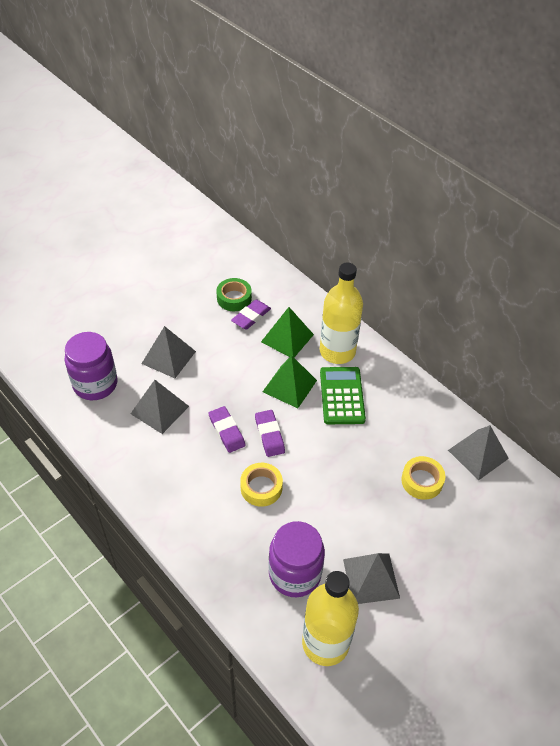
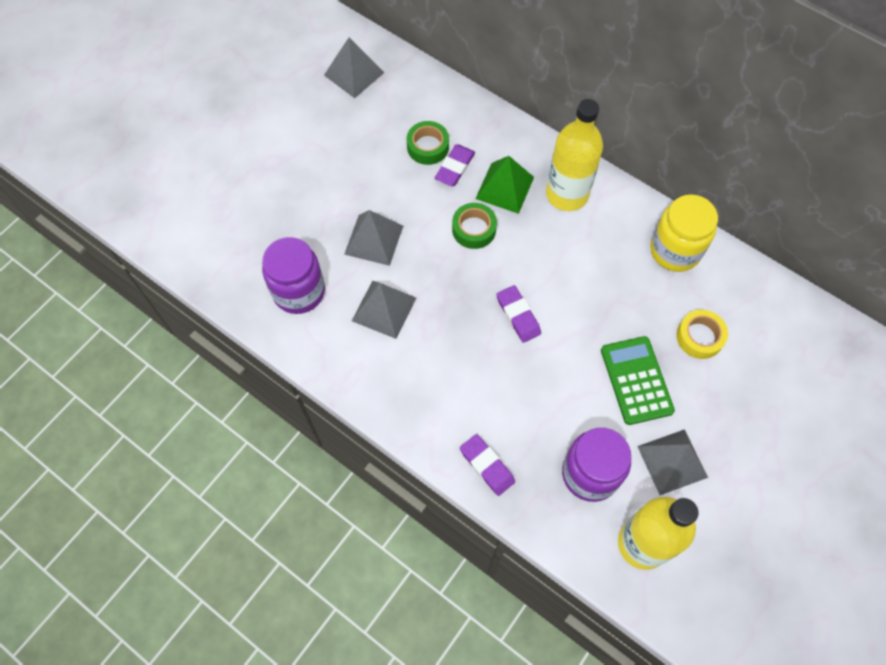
camera: 10 degrees left, 15 degrees up
purple eraser [209,406,245,453] -> purple eraser moved to [460,434,515,496]
yellow tape [240,463,283,507] -> none
green pyramid [263,355,317,408] -> none
green calculator [320,367,366,424] -> green calculator moved to [601,336,675,425]
grey pyramid [448,425,509,480] -> grey pyramid moved to [324,37,385,98]
none -> green tape [452,203,497,249]
none -> yellow jar [650,194,718,272]

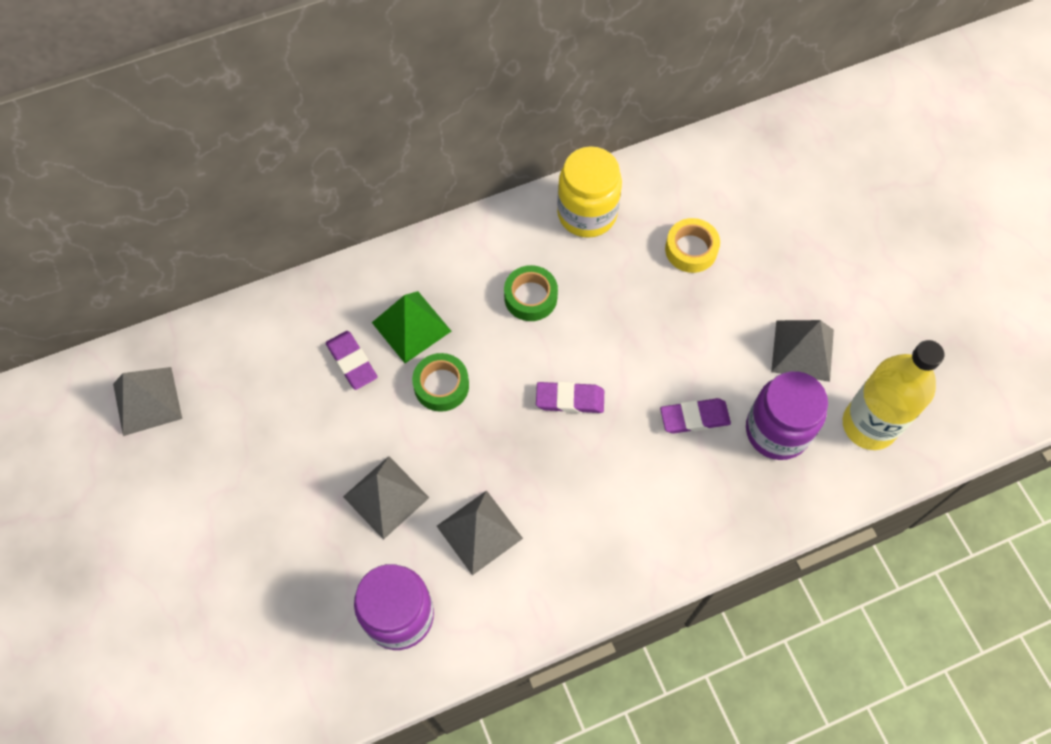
camera: 60 degrees left, 0 degrees up
green tape [407,121,449,165] -> green tape moved to [504,265,558,321]
purple eraser [460,434,515,496] -> purple eraser moved to [660,398,731,434]
yellow bottle [546,99,603,211] -> none
green calculator [601,336,675,425] -> none

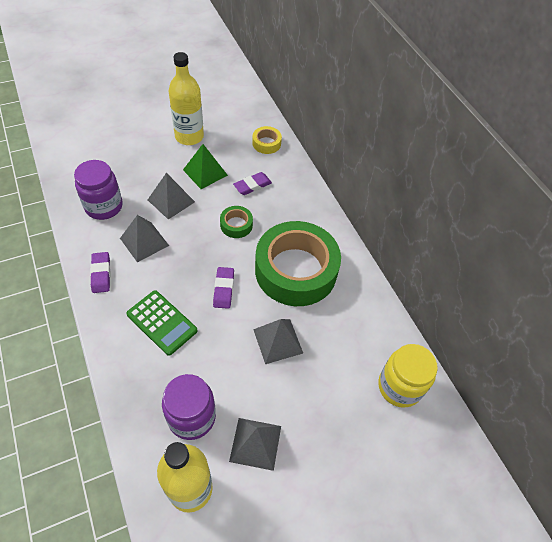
camera: 85 degrees right, 10 degrees down
grey pyramid [113,367,182,436] -> grey pyramid moved to [253,319,303,364]
green pyramid [372,291,451,363] -> green pyramid moved to [183,144,228,189]
green tape [504,265,558,321] -> green tape [255,221,341,306], size x2.41
yellow jar [557,146,622,238] -> yellow jar moved to [378,344,438,408]
purple eraser [660,398,731,434] -> purple eraser moved to [90,252,110,293]
yellow tape [665,218,720,273] -> yellow tape moved to [252,126,282,154]
none -> green calculator [126,290,197,356]
none -> yellow bottle [168,52,204,145]

